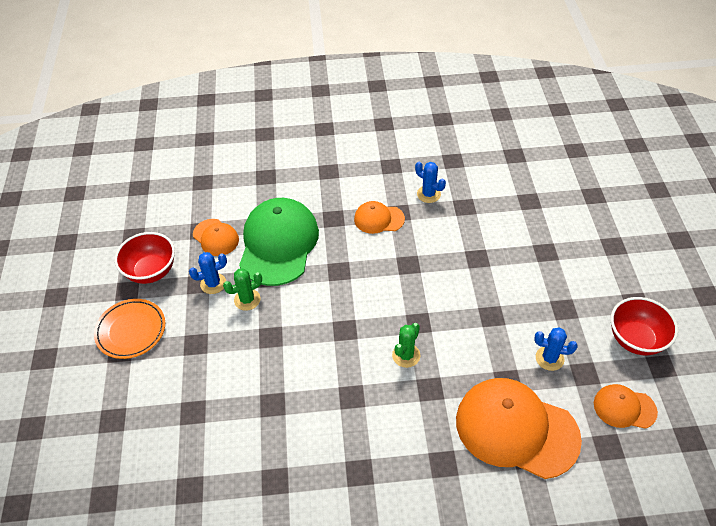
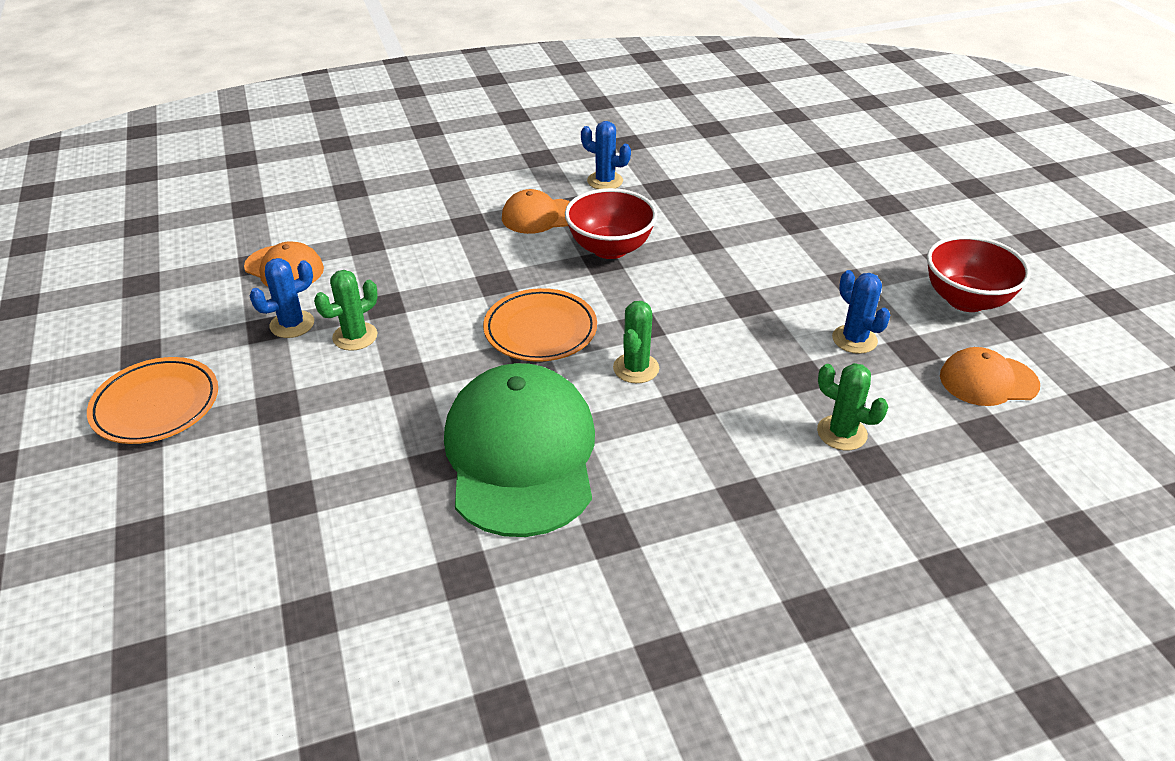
camera: 15 degrees left, 10 degrees down
red bowl [115,232,175,284] -> red bowl moved to [565,188,657,259]
green cap [239,198,319,286] -> green cap moved to [444,363,595,537]
orange cap [456,378,582,479] -> green cactus [817,363,888,450]
blue cactus [534,328,578,371] -> blue cactus turned 60 degrees clockwise [832,270,890,354]
none -> orange plate [483,288,597,362]

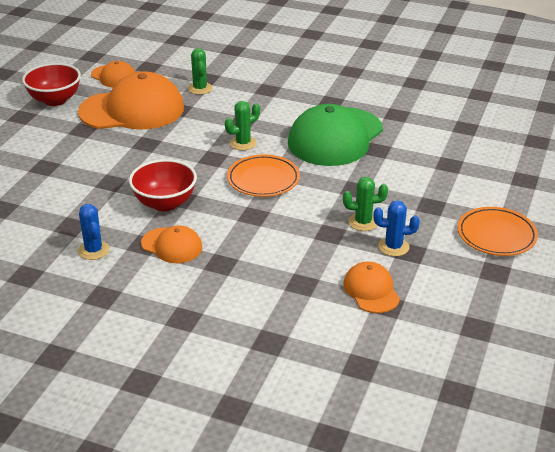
camera: 140 degrees left, 5 degrees down
blue cactus [832,270,890,354] -> orange cap [78,72,184,129]

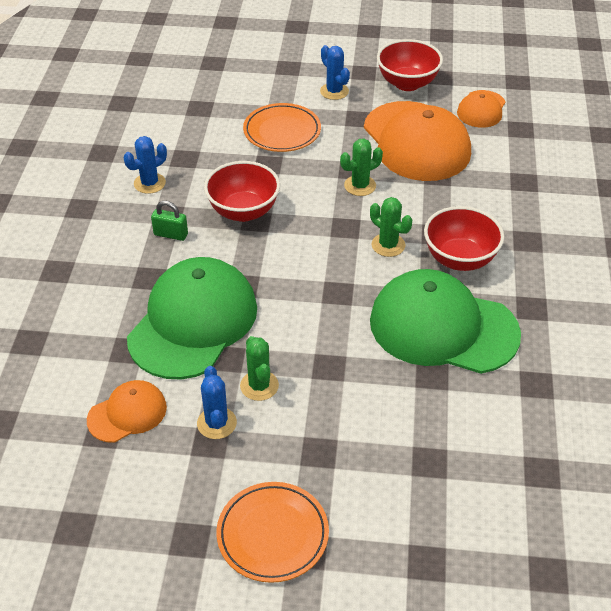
camera: 75 degrees right, 10 degrees up
orange cap [141,225,202,263] -> green padlock [151,201,188,241]
green cactus [188,48,212,95] -> green cactus moved to [340,139,383,196]
orange plate [227,154,300,197] -> orange plate moved to [243,103,321,152]
none -> green cap [127,257,257,379]
none -> blue cactus [320,45,350,100]
none -> red bowl [424,206,504,271]

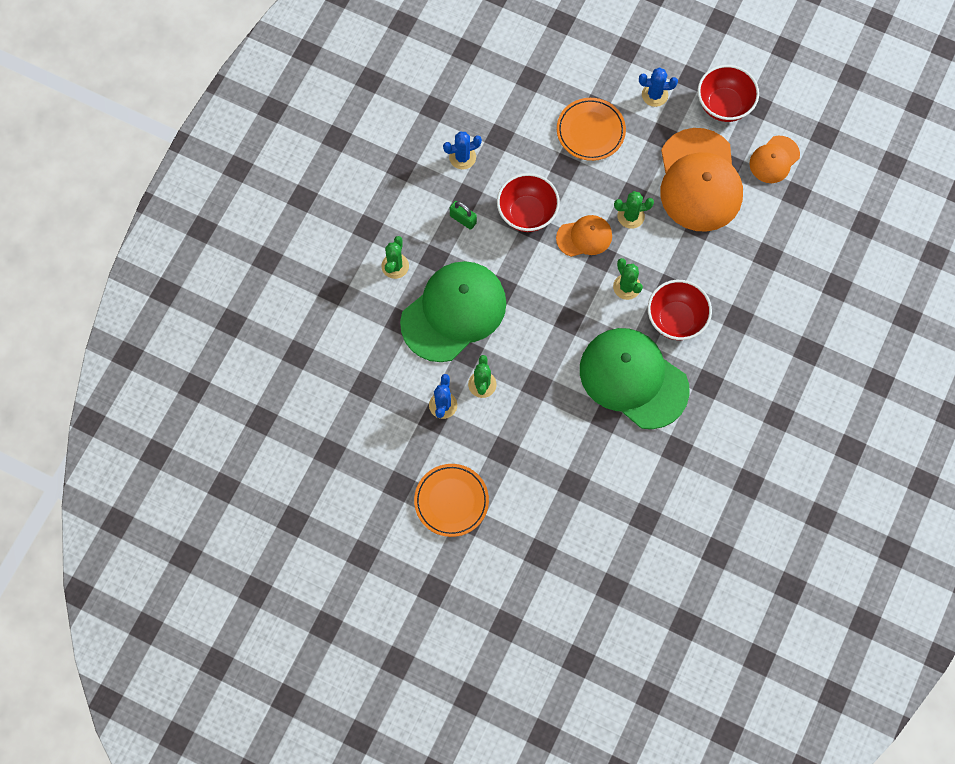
camera: 20 degrees right, 25 degrees up
orange cap [87,380,167,443] -> orange cap moved to [556,215,612,257]
blue cactus [320,45,350,100] -> blue cactus turned 75 degrees counterclockwise [639,67,678,107]
none -> green cactus [381,236,409,279]

